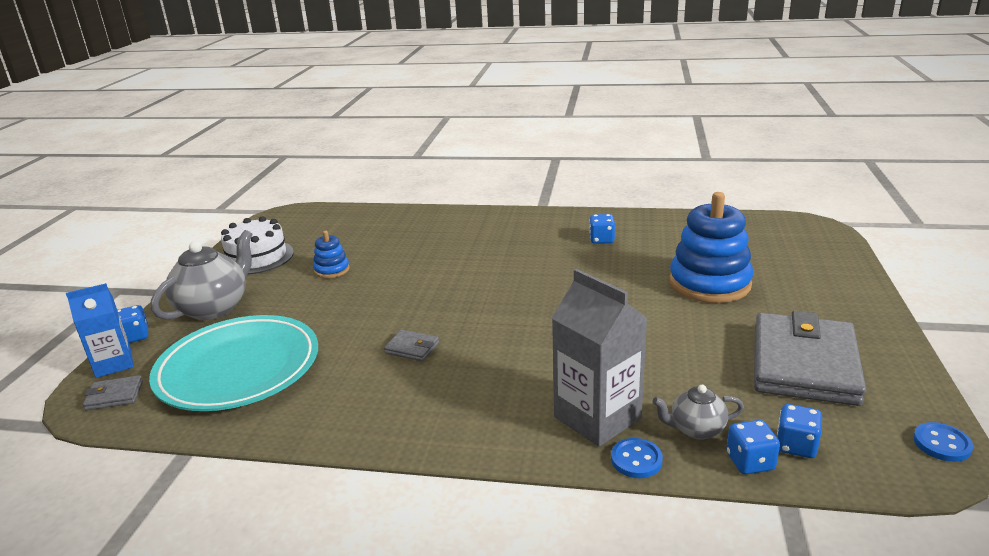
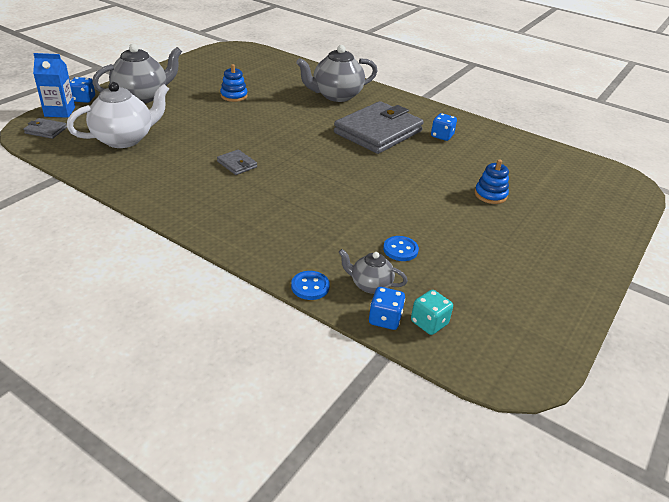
camera: 20 degrees right, 10 degrees up
turquoise plate [149,315,318,411] -> white teapot [67,82,169,148]
white cake [221,216,294,275] -> none
grey carton [552,269,648,447] -> none
blue stacking toy [669,192,753,303] -> blue stacking toy [475,159,509,204], size x0.49
grey wallet [754,311,866,406] -> grey wallet moved to [334,101,424,154]
blue dice [777,404,822,458] -> turquoise dice [411,290,453,335]
blue button [913,422,973,462] -> blue button moved to [383,236,419,261]
none -> grey teapot [296,45,377,102]

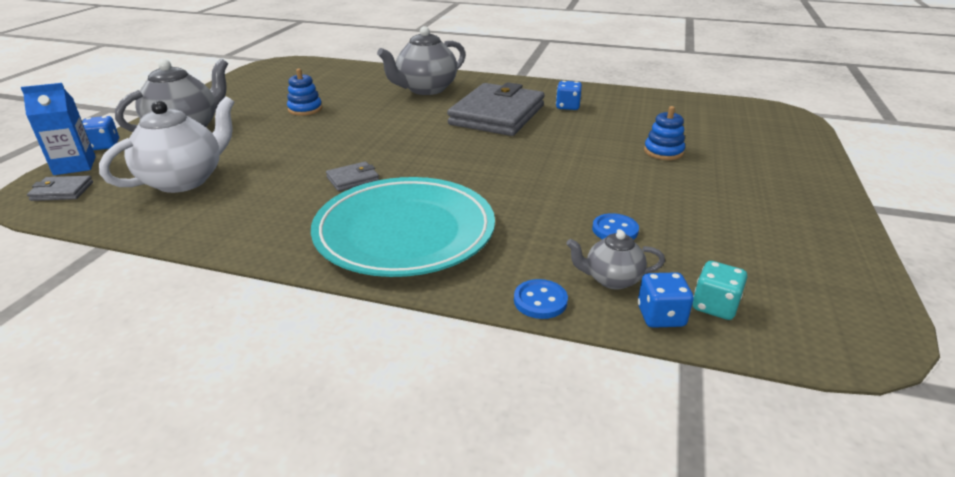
camera: 15 degrees left, 5 degrees down
grey wallet [217,149,257,175] -> grey wallet turned 60 degrees counterclockwise [326,161,379,191]
none -> turquoise plate [311,177,495,277]

